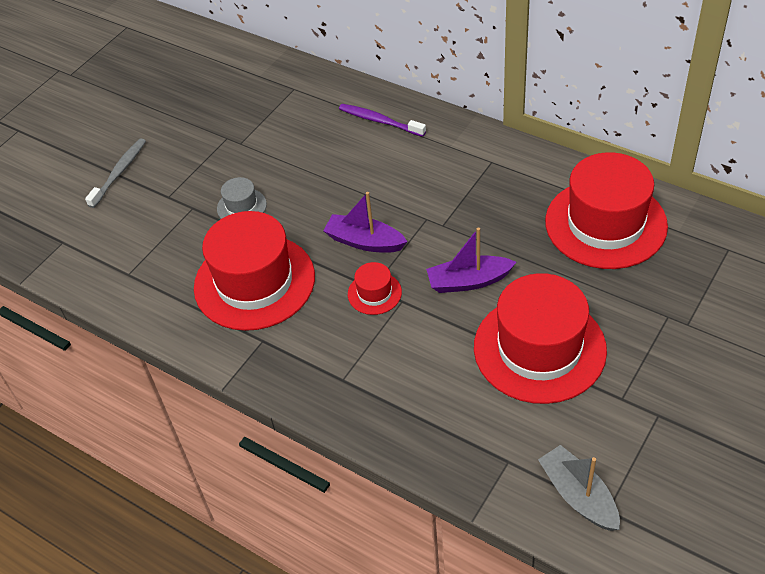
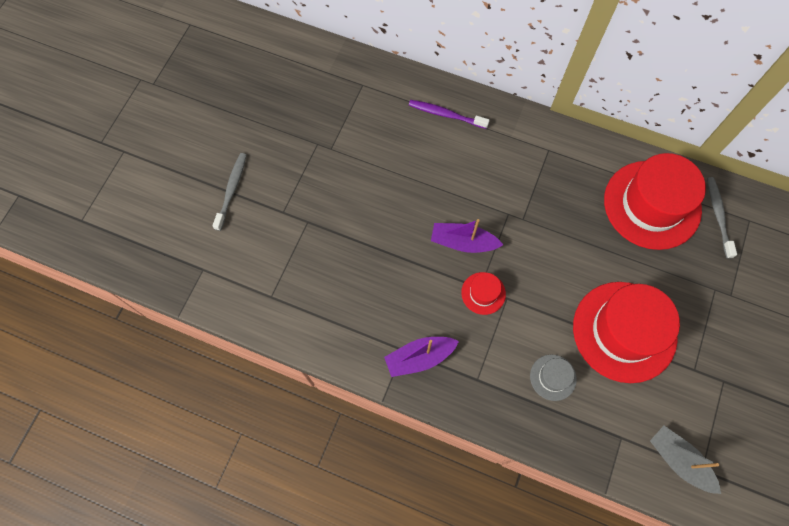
camera: 15 degrees left, 20 degrees up
red hat [194,211,315,331] -> none
grey hat [217,177,267,219] -> grey hat moved to [530,355,577,401]
purple boat [426,228,516,293] -> purple boat moved to [384,337,459,377]
none -> grey toothbrush [707,177,737,258]

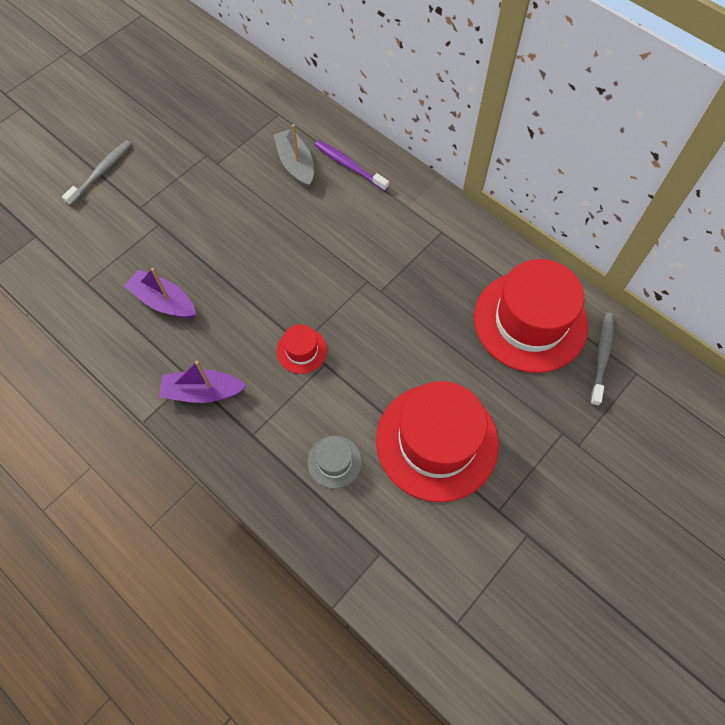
camera: 20 degrees right, 5 degrees down
purple boat [431,219,503,253] -> purple boat moved to [125,268,196,318]
grey boat [650,426,721,494] -> grey boat moved to [274,124,314,188]

